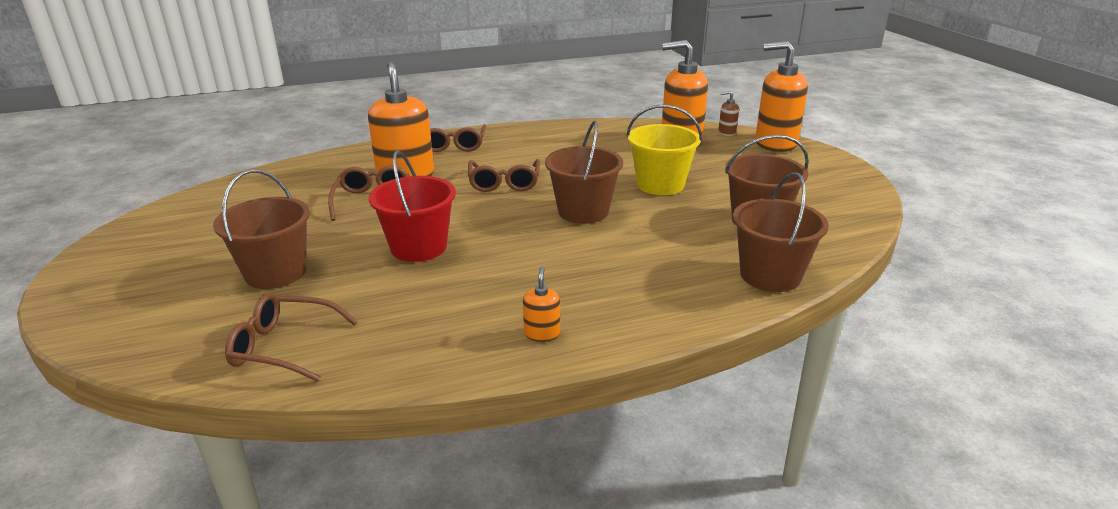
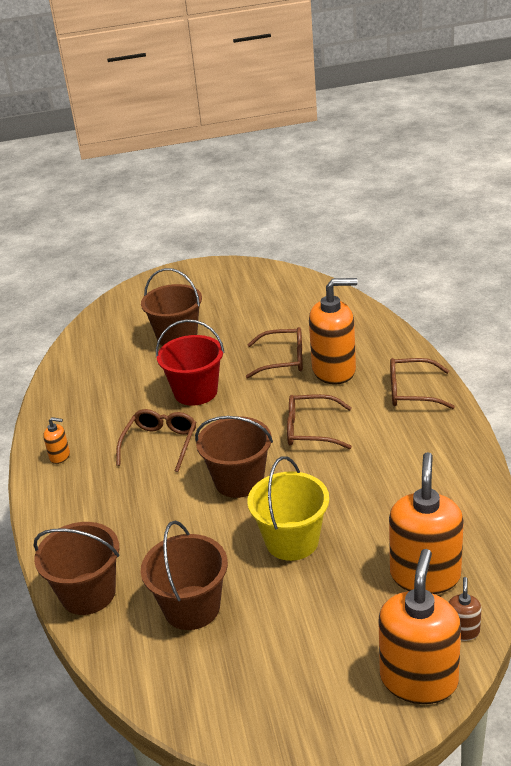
camera: 100 degrees right, 5 degrees up
brown glasses [225,293,358,382] -> brown glasses moved to [116,409,196,472]

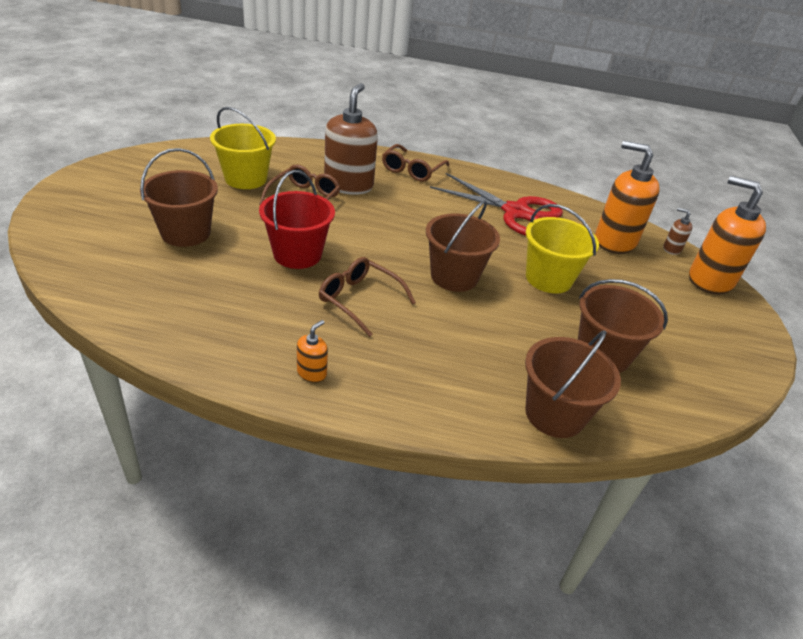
camera: 75 degrees left, 5 degrees up
brown glasses [287,394,352,449] -> none
orange soap dispenser [309,278,358,385] -> brown soap dispenser [324,83,378,195]
none -> yellow bucket [210,107,276,189]
none -> red scissors [430,173,563,236]

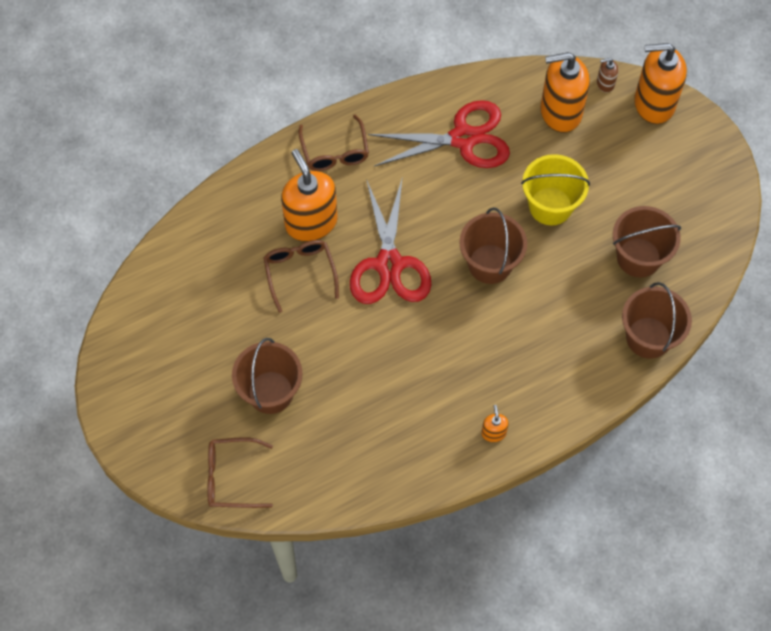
camera: 35 degrees left, 25 degrees up
yellow bucket [210,107,276,189] -> none
red bucket [259,170,335,269] -> none
brown glasses [319,257,416,337] -> brown glasses moved to [207,437,273,508]
brown soap dispenser [324,83,378,195] -> orange soap dispenser [281,149,338,242]
none -> red scissors [350,176,431,304]

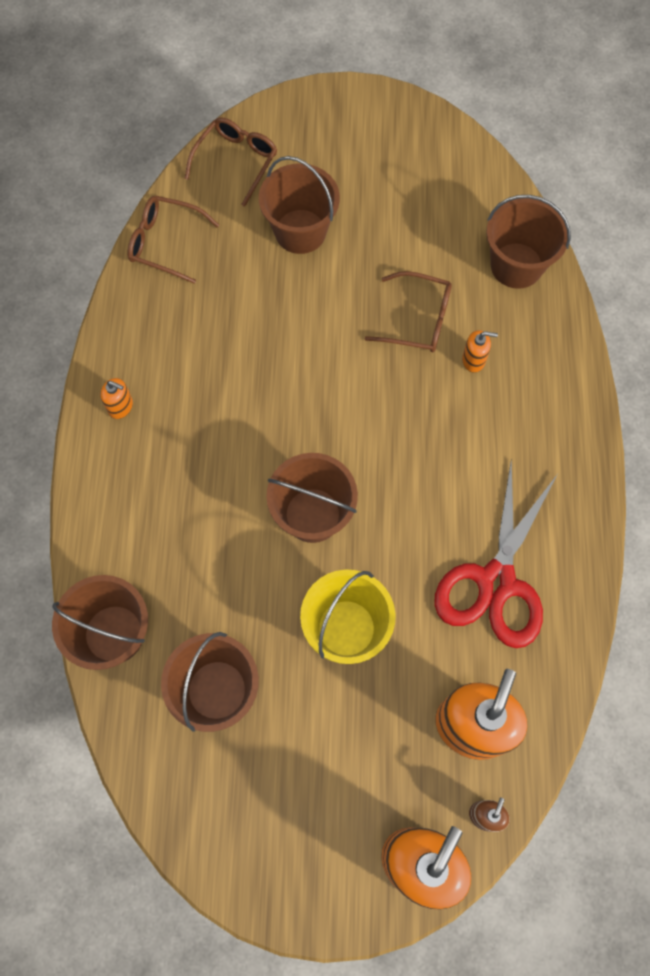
camera: 120 degrees right, 5 degrees up
orange soap dispenser [281,149,338,242] -> orange soap dispenser [462,330,498,373], size x0.44
brown glasses [298,115,369,171] -> brown glasses moved to [128,196,219,284]
red scissors [350,176,431,304] -> none
none -> brown bucket [486,195,571,289]

